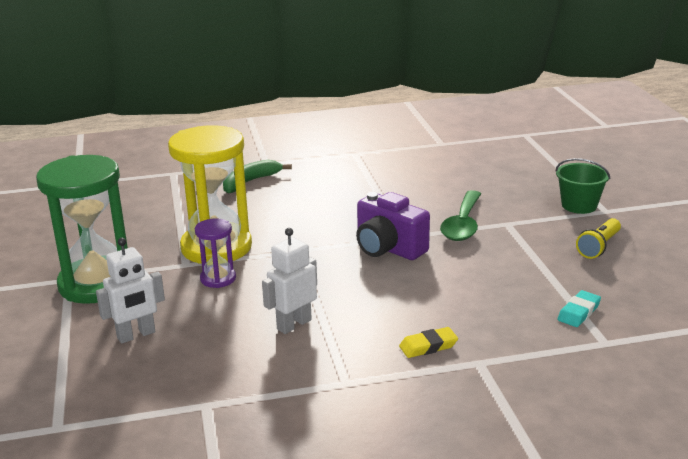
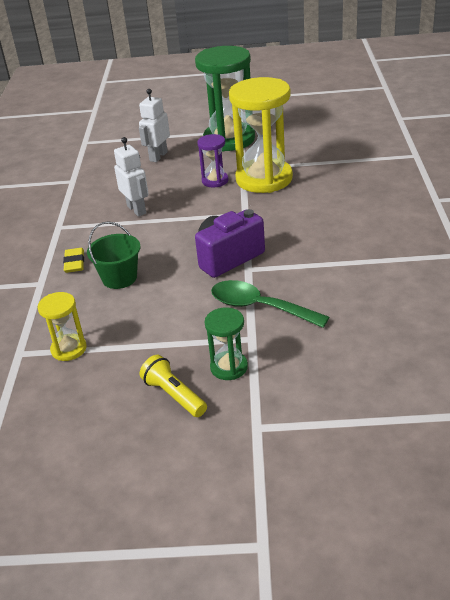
camera: 105 degrees right, 10 degrees up
white robot [96,238,165,344] -> white robot turned 45 degrees clockwise [139,89,170,162]
green banana [223,160,292,194] -> none
green bucket [555,158,610,214] -> green bucket moved to [87,221,140,289]
turquoise eraser [557,290,601,327] -> yellow hourglass [38,292,87,361]
none -> green hourglass [204,308,248,380]

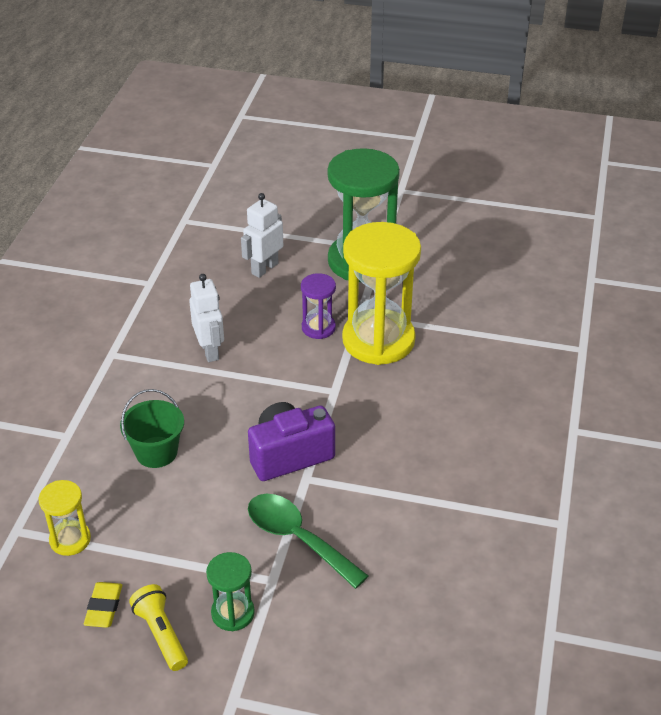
camera: 10 degrees right, 5 degrees up
yellow eraser [63,248,84,273] -> yellow eraser moved to [84,582,122,628]

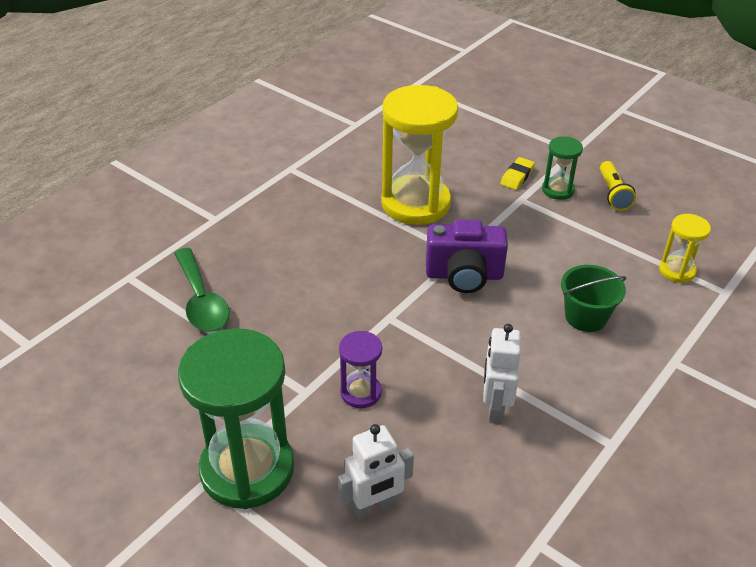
camera: 155 degrees left, 0 degrees up
yellow eraser [84,582,122,628] -> yellow eraser moved to [500,157,535,190]
green spoon [248,494,368,589] -> green spoon moved to [174,248,230,332]
yellow hourglass [342,222,421,365] -> yellow hourglass moved to [381,85,458,225]

